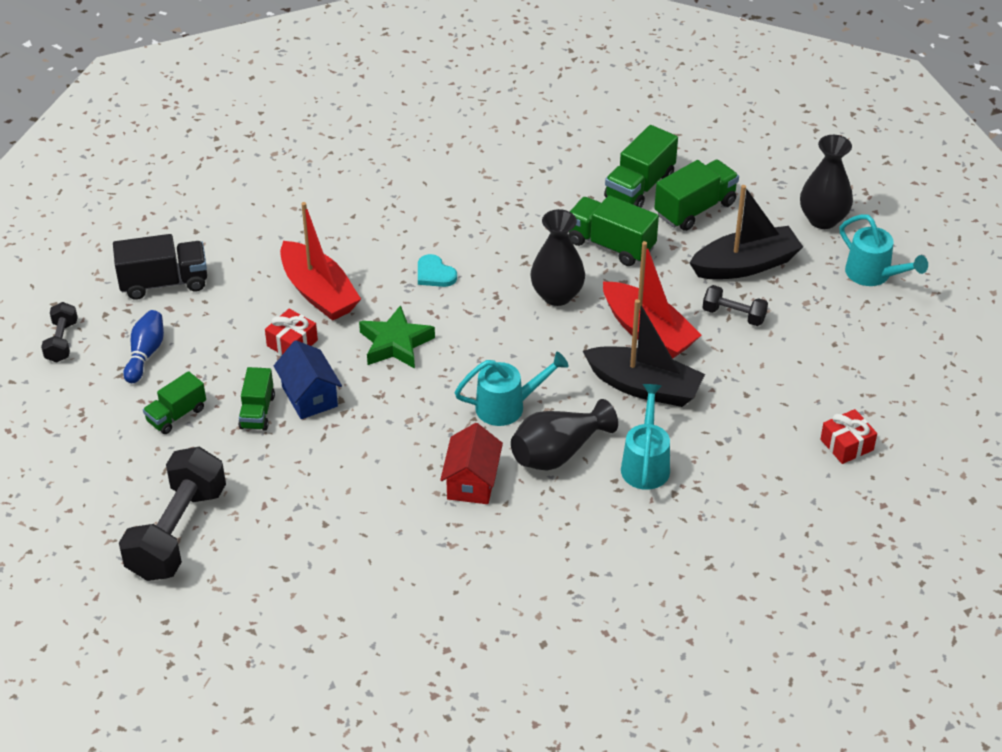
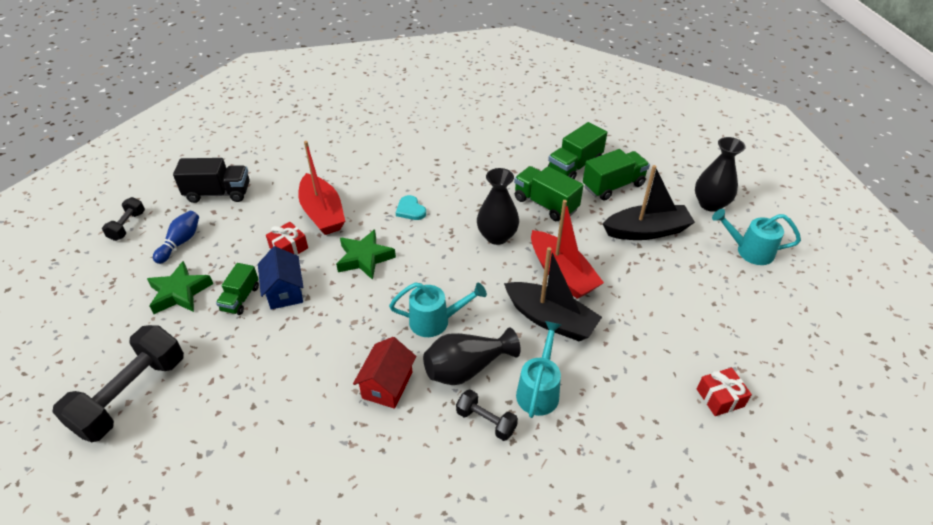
camera: 10 degrees right, 0 degrees up
green truck [143,371,206,434] -> green star [147,261,213,314]
black dumbbell [703,285,768,326] -> black dumbbell moved to [456,389,518,441]
turquoise watering can [839,214,928,286] -> turquoise watering can turned 135 degrees clockwise [712,209,801,265]

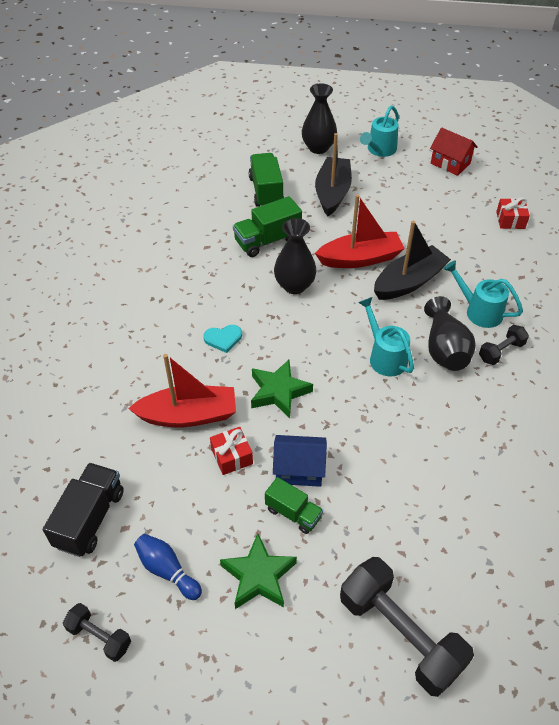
camera: 70 degrees left, 5 degrees up
red house [353,337,416,409] -> red house moved to [430,128,478,176]
turquoise watering can [389,282,487,337] -> turquoise watering can turned 45 degrees counterclockwise [358,297,414,377]
green truck [548,122,607,179] -> none

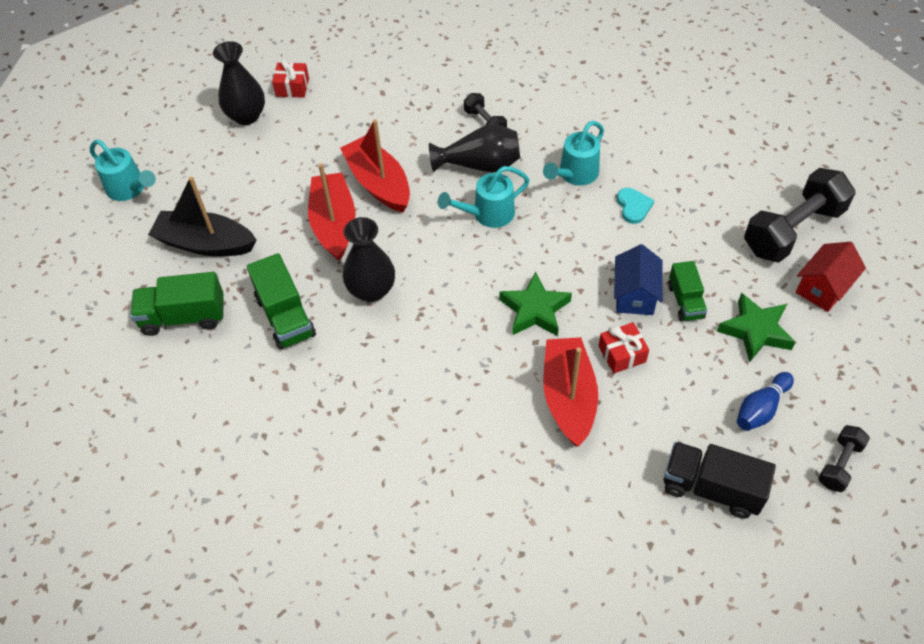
camera: 85 degrees left, 5 degrees up
turquoise heart [204,325,242,353] -> turquoise heart moved to [617,188,654,224]
green truck [265,477,323,534] -> green truck turned 135 degrees clockwise [668,261,707,322]
black vase [302,83,337,154] -> black vase moved to [213,41,265,125]
black boat [374,221,451,300] -> red boat [340,119,410,212]
red house [430,128,478,176] -> red house moved to [796,242,866,312]
turquoise watering can [444,260,523,328] -> turquoise watering can moved to [543,121,604,186]

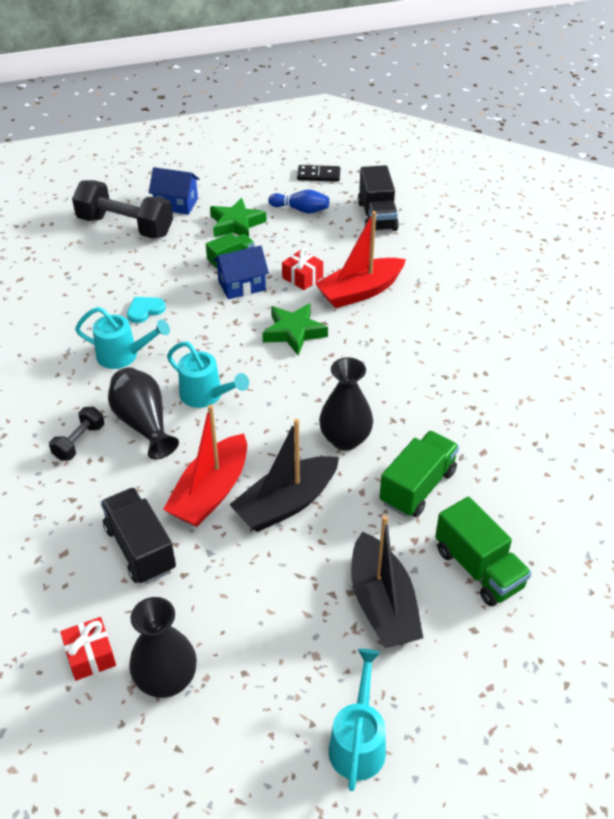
camera: 120 degrees left, 10 degrees down
red boat [308,163,355,261] -> black boat [229,419,339,532]
red house [796,242,866,312] -> blue house [149,167,199,215]
black dumbbell [818,425,870,492] -> black domino [297,165,340,182]
none -> black truck [100,488,176,584]

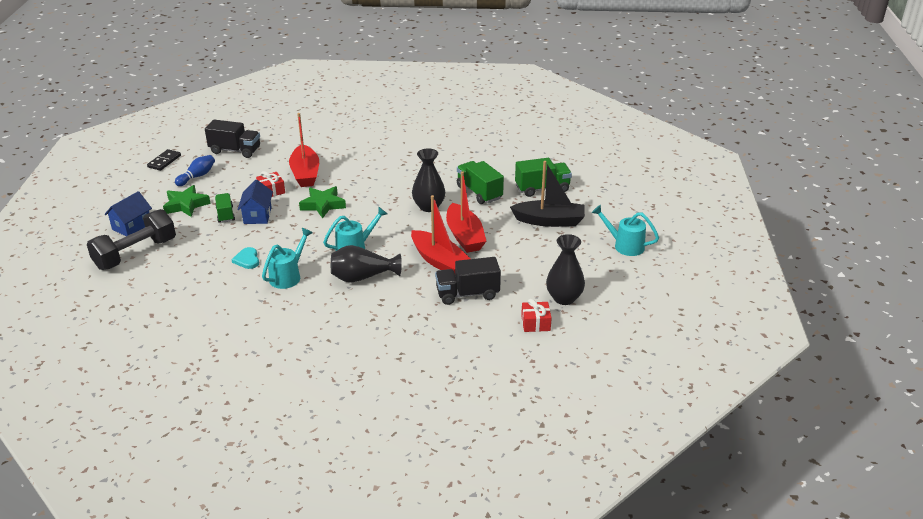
camera: 70 degrees left, 10 degrees down
black dumbbell [49,406,104,461] -> none
black boat [229,419,339,532] -> red boat [446,171,487,253]

